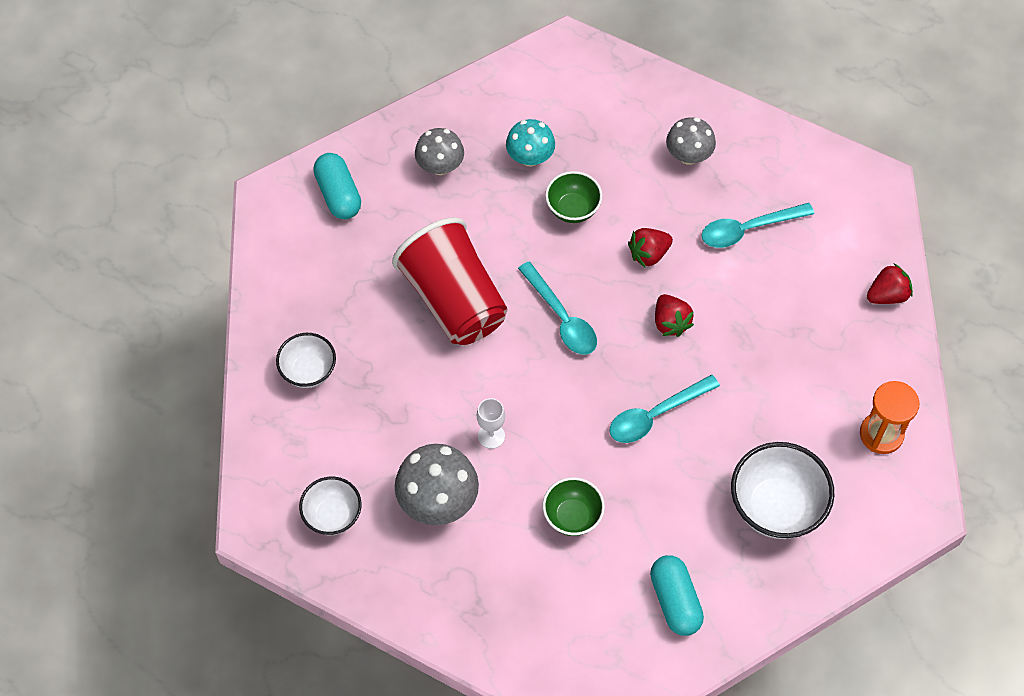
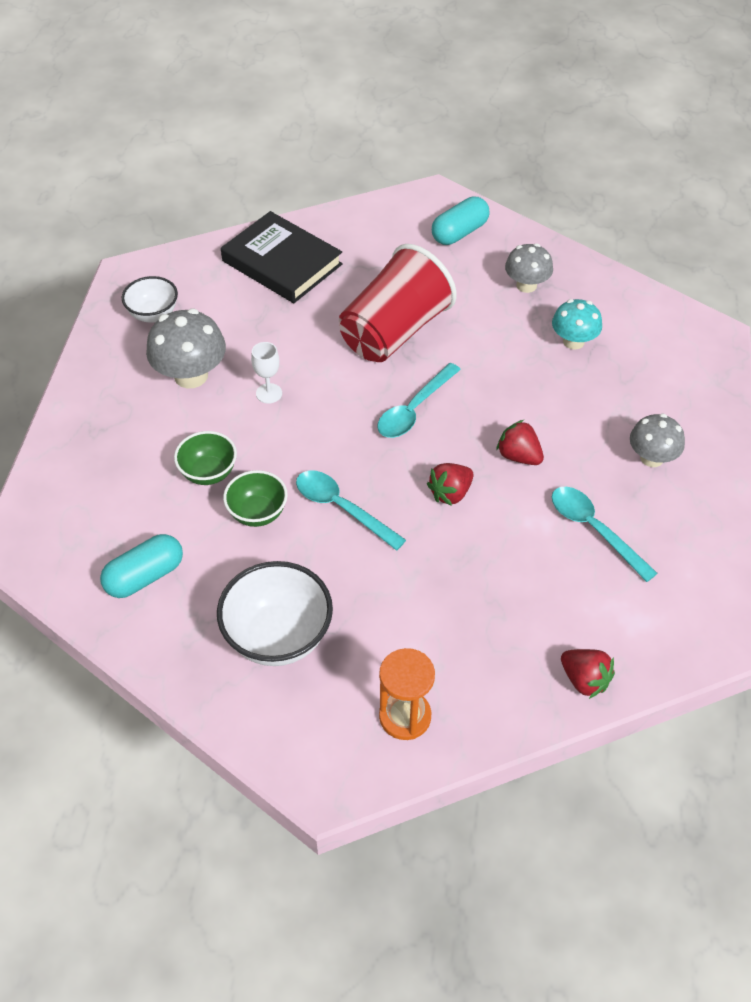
camera: 70 degrees right, 10 degrees down
white bowl [276,333,336,388] -> black book [221,211,343,303]
green bowl [545,171,603,223] -> green bowl moved to [223,470,288,527]

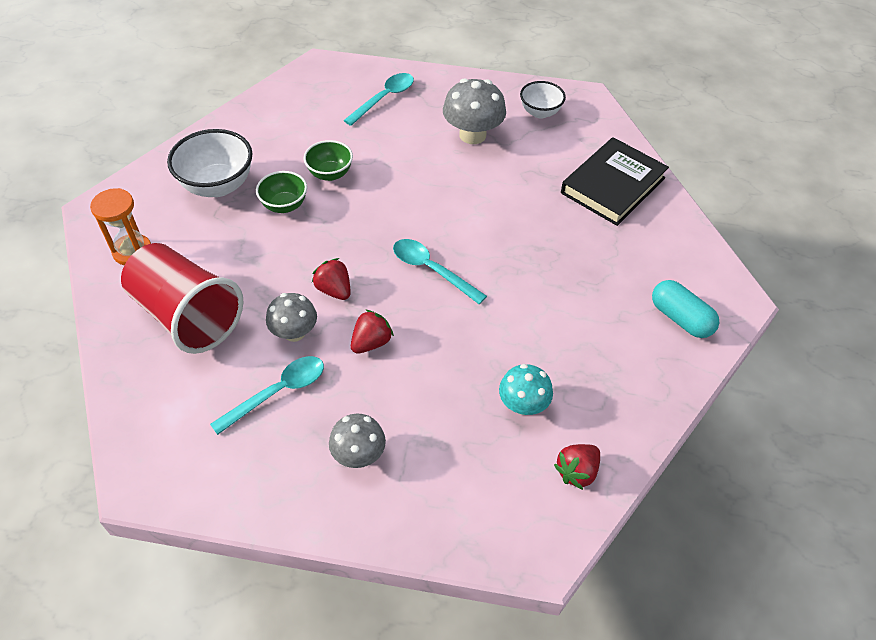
camera: 90 degrees right, 0 degrees up
turquoise capsule [100,534,183,598] -> none
green bowl [174,431,237,485] -> green bowl moved to [256,171,307,213]
white goblet [251,342,282,404] -> none
turquoise spoon [296,470,406,550] -> turquoise spoon moved to [343,73,414,126]
red cup [339,244,457,362] -> red cup moved to [121,243,244,354]
grey mushroom [505,243,553,293] -> grey mushroom moved to [266,293,317,342]
red strawberry [561,649,615,699] -> red strawberry moved to [554,444,600,490]

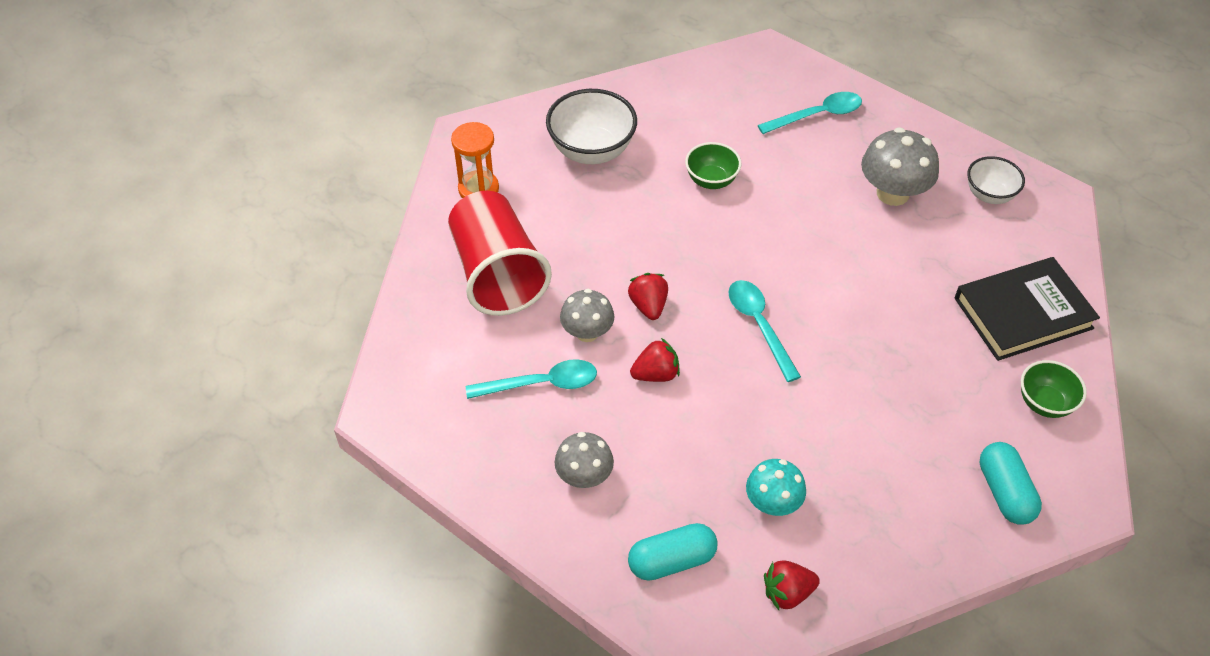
camera: 30 degrees right, 0 degrees up
green bowl [256,171,307,213] -> green bowl moved to [1021,360,1087,418]
none -> turquoise capsule [628,523,718,581]

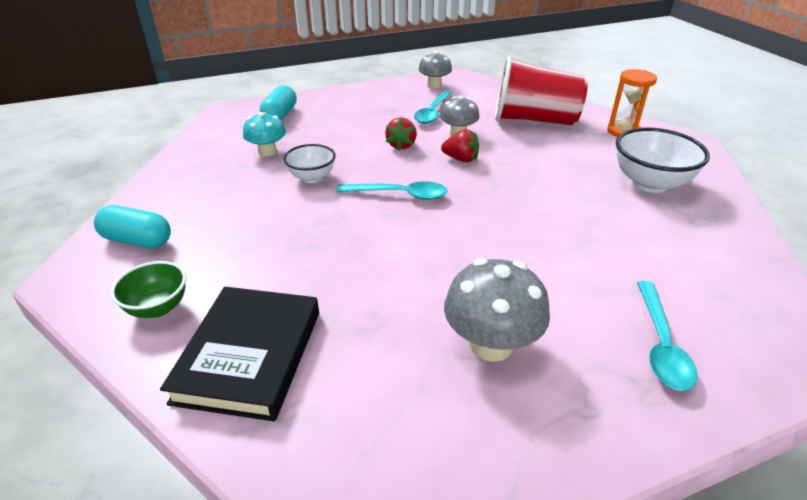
camera: 120 degrees right, 15 degrees down
grey mushroom [555,432,614,488] -> grey mushroom moved to [418,51,452,88]
green bowl [685,142,741,189] -> none
red strawberry [764,560,820,610] -> none
white bowl [967,156,1025,204] -> white bowl moved to [283,144,336,183]

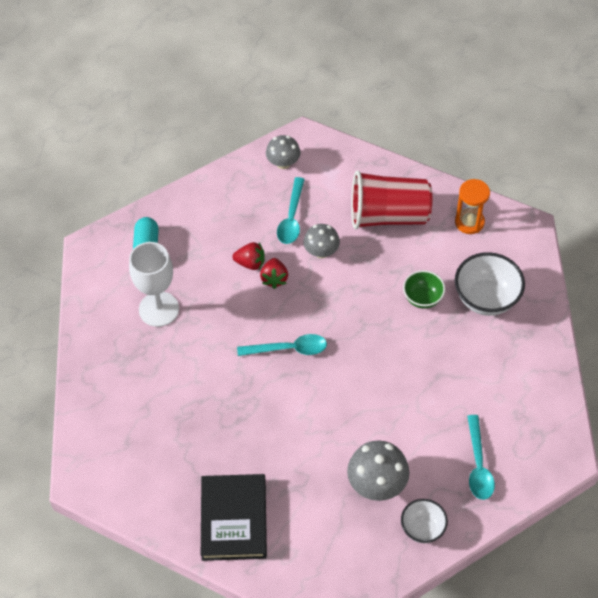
camera: 10 degrees left, 20 degrees up
turquoise capsule [94,205,171,249] -> none
green bowl [111,261,186,318] -> green bowl moved to [403,270,445,309]
turquoise mushroom [243,112,286,157] -> white goblet [129,242,179,327]
white bowl [283,144,336,183] -> white bowl moved to [401,499,448,543]
red strawberry [441,129,479,162] -> red strawberry moved to [232,242,265,270]

